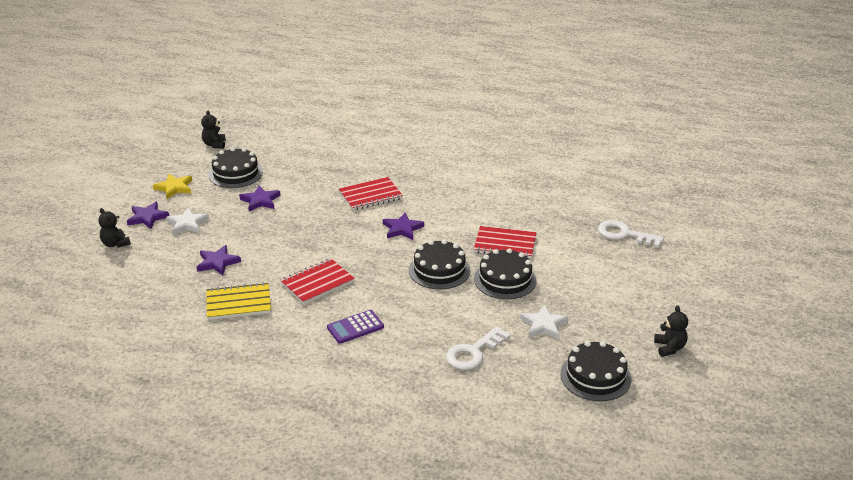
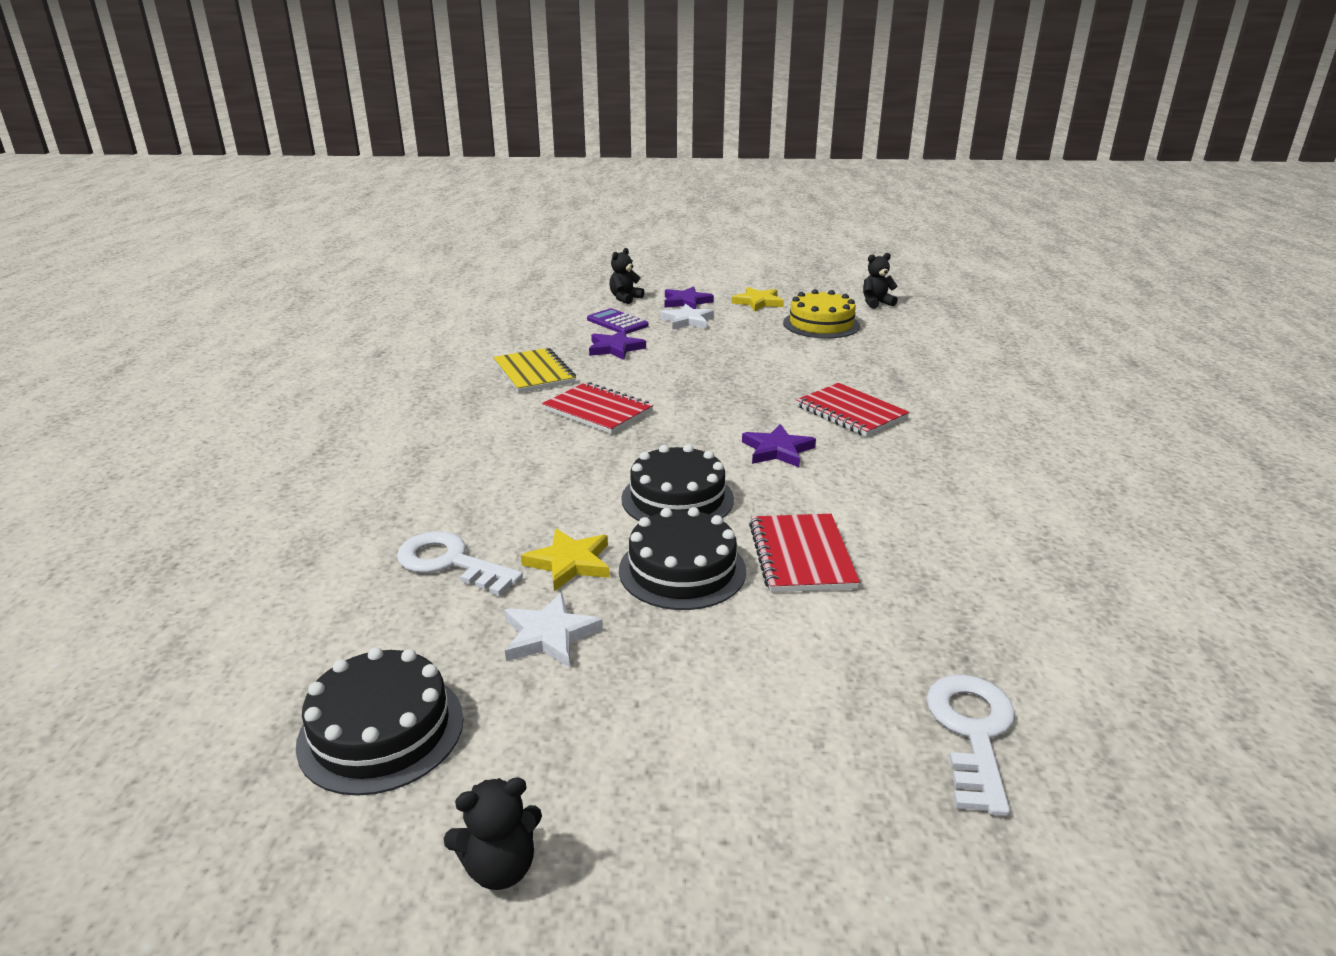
camera: 75 degrees right, 5 degrees down
black cake [209,147,263,188] -> yellow cake [783,289,860,339]
purple star [239,186,281,211] -> none
purple calculator [327,310,384,344] -> purple calculator moved to [587,308,648,334]
none -> yellow star [521,528,610,591]

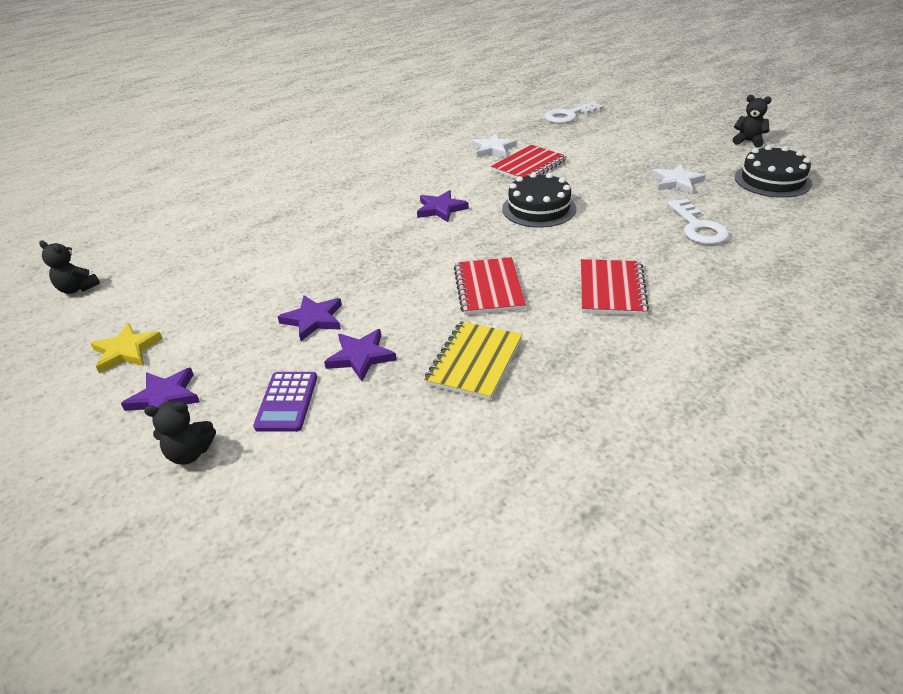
camera: 130 degrees left, 10 degrees up
yellow star [521,528,610,591] -> none
black cake [619,507,746,610] -> none
white star [660,304,714,330] -> white star moved to [471,134,517,158]
yellow cake [783,289,860,339] -> none
red notebook [796,383,910,437] -> red notebook moved to [581,259,649,315]
none -> purple star [277,295,342,341]

